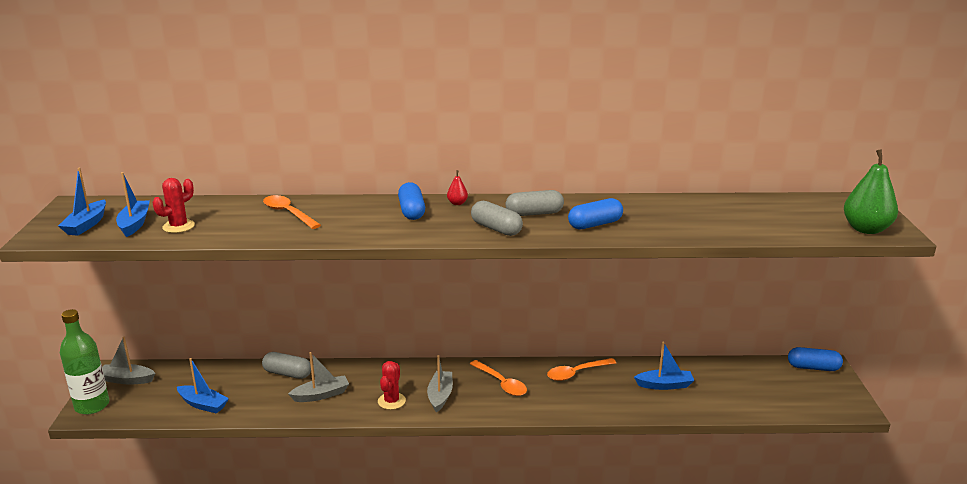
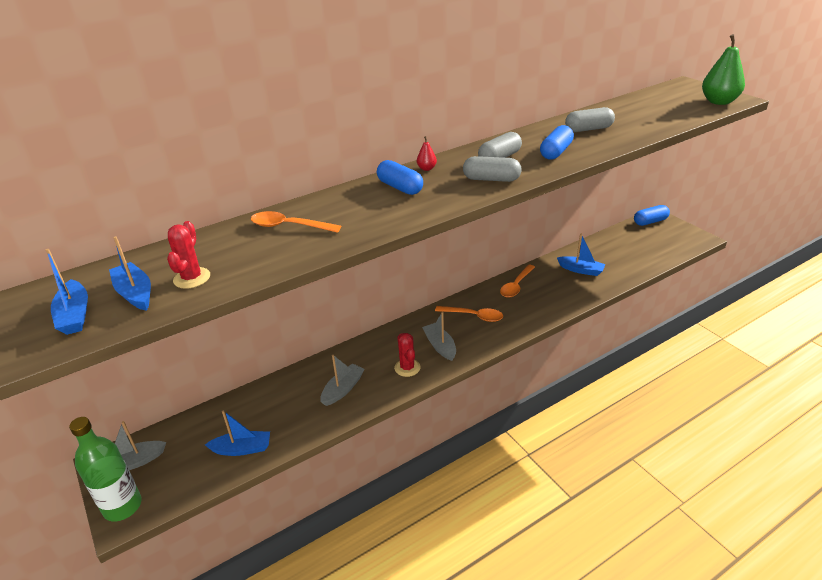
camera: 30 degrees left, 10 degrees up
grey capsule [262,352,311,379] -> grey capsule moved to [565,107,615,132]
blue boat [634,341,694,390] -> blue boat turned 60 degrees clockwise [557,234,606,276]

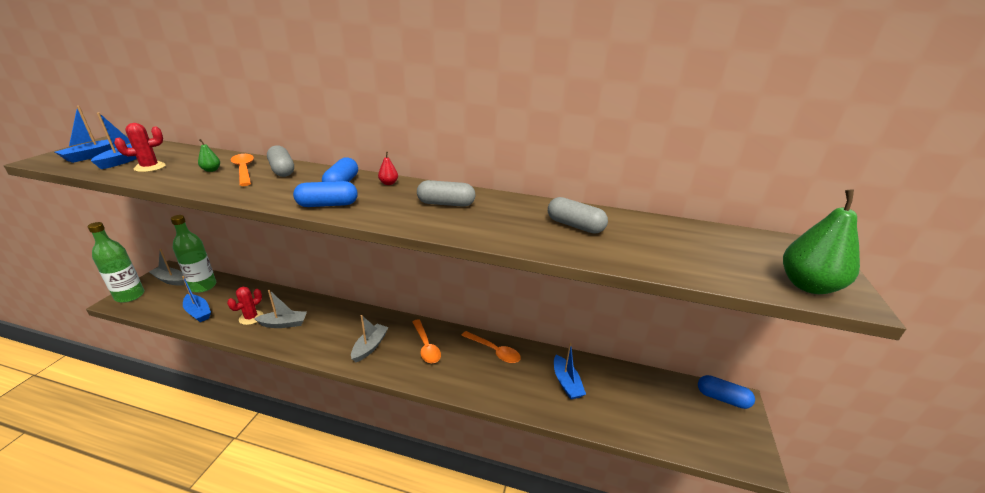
camera: 45 degrees right, 5 degrees down
red cactus [394,333,421,377] -> red cactus moved to [227,287,263,325]
grey capsule [463,156,522,182] -> grey capsule moved to [267,145,294,177]
orange spoon [500,265,535,298] -> orange spoon turned 135 degrees counterclockwise [461,331,521,363]
blue capsule [540,125,574,160] -> blue capsule moved to [293,181,358,207]
none -> green bottle [171,215,216,293]
none -> green pear [198,139,220,172]

